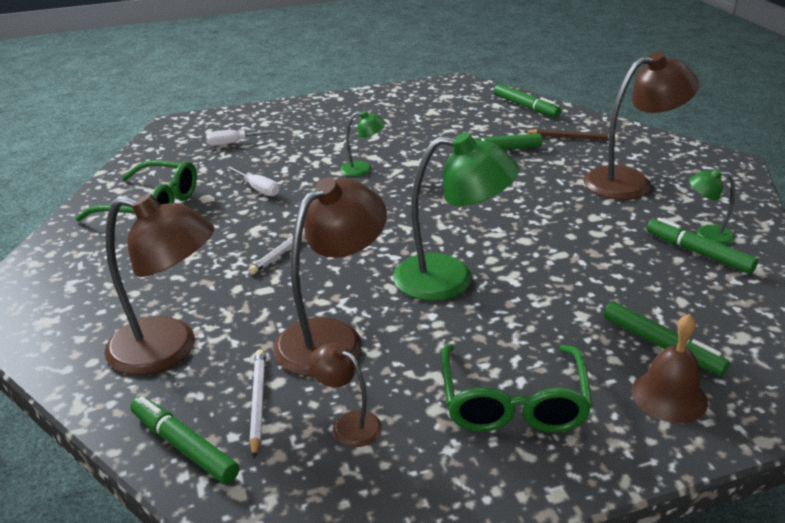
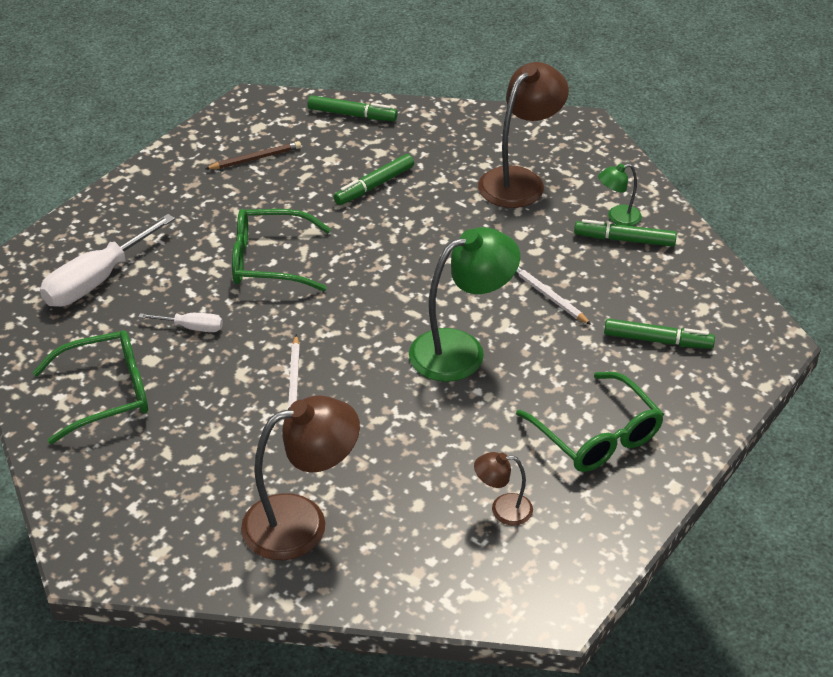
camera: 35 degrees left, 10 degrees up
green marker [130,396,239,484] -> none
white screwdriver [206,130,276,146] -> white screwdriver [40,214,175,307], size x2.00
white pencil [250,349,265,459] -> white pencil moved to [515,267,591,325]
brown lamp [273,178,387,376] -> none
green lamp [340,110,386,177] -> green glasses [232,209,331,291]
brown pencil [524,129,618,141] -> brown pencil moved to [205,141,301,169]
brown bell [632,314,708,423] -> none

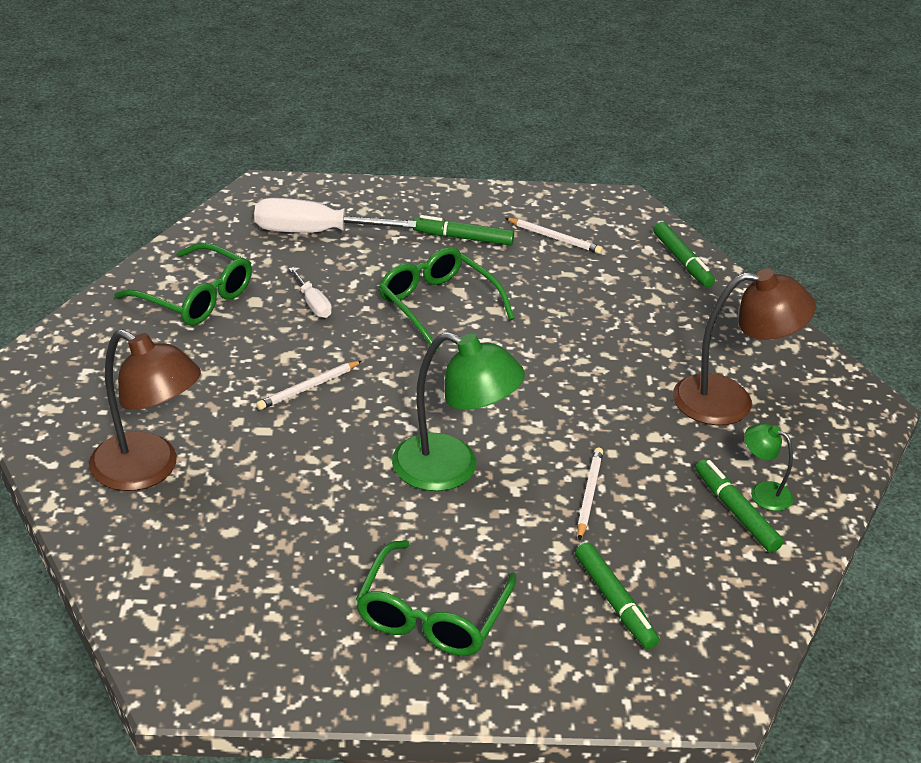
camera: 50 degrees right, 5 degrees down
brown pencil [205,141,301,169] -> white pencil [505,218,603,254]
green marker [334,154,414,205] -> green marker moved to [413,215,514,246]
brown lamp [474,452,533,526] -> none

